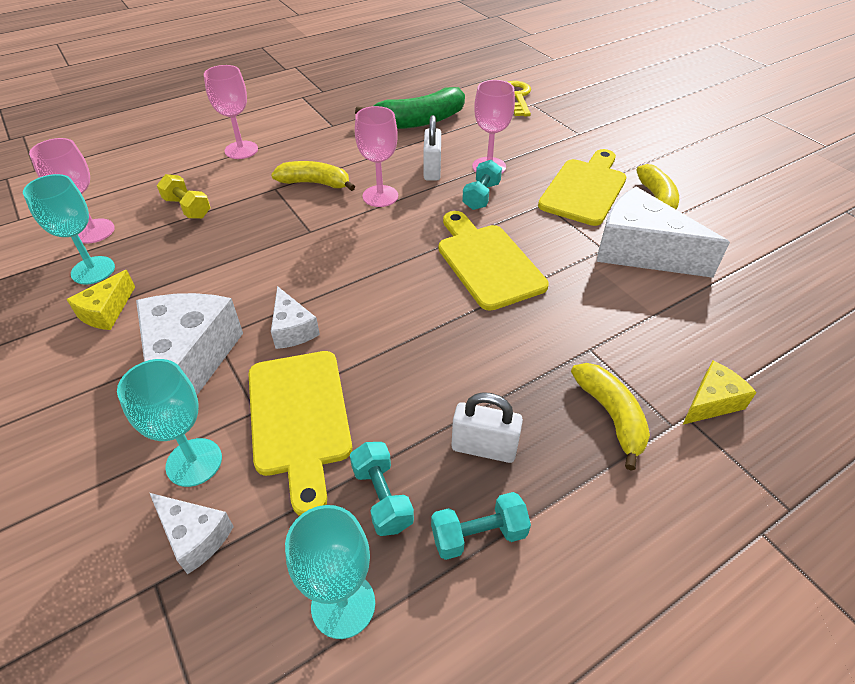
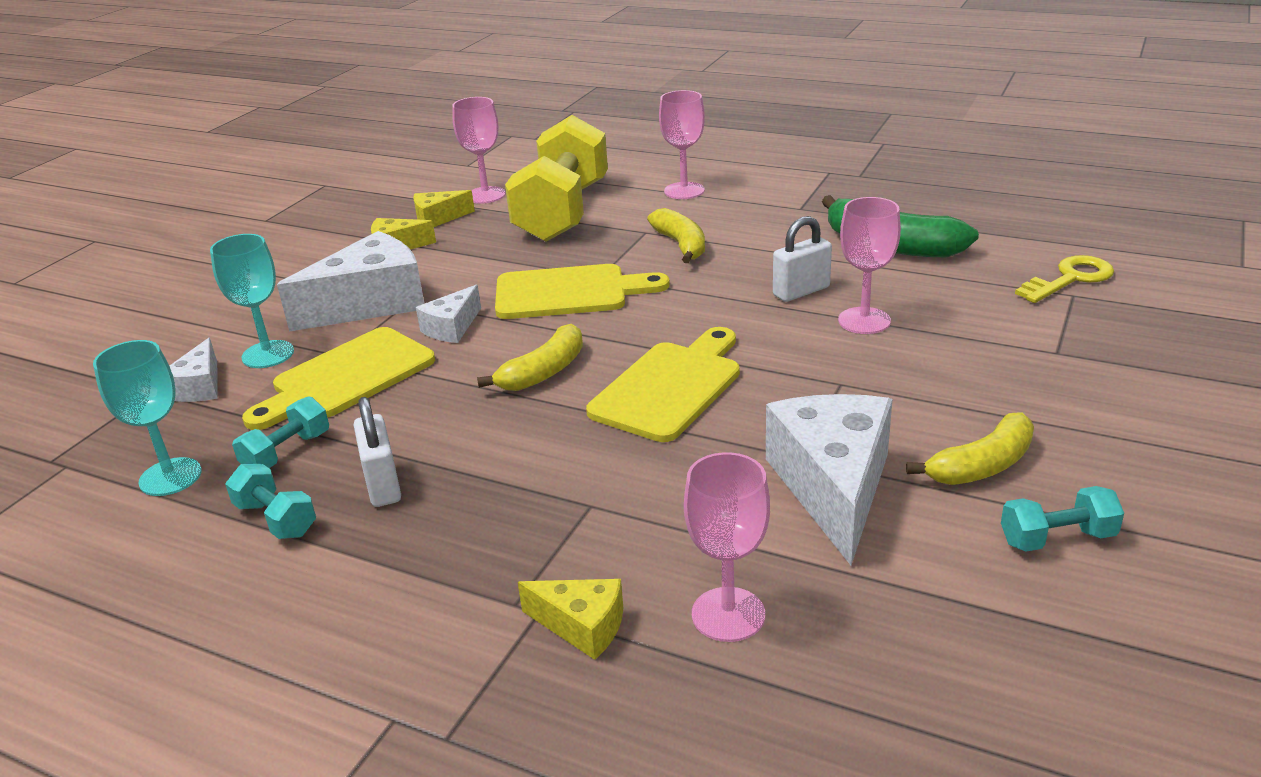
camera: 60 degrees right, 15 degrees down
turquoise goblet [23,174,115,285] -> yellow cheese [413,190,475,227]
yellow dumbbell [157,174,211,219] -> yellow dumbbell [505,115,608,242], size x2.41
pink goblet [355,106,398,207] -> pink goblet moved to [684,452,770,642]
turquoise dumbbell [462,160,502,210] -> turquoise dumbbell moved to [1001,486,1124,552]
yellow cutting board [538,149,626,226] -> yellow cutting board moved to [495,264,670,319]
yellow banana [571,363,650,471] -> yellow banana moved to [477,324,583,391]

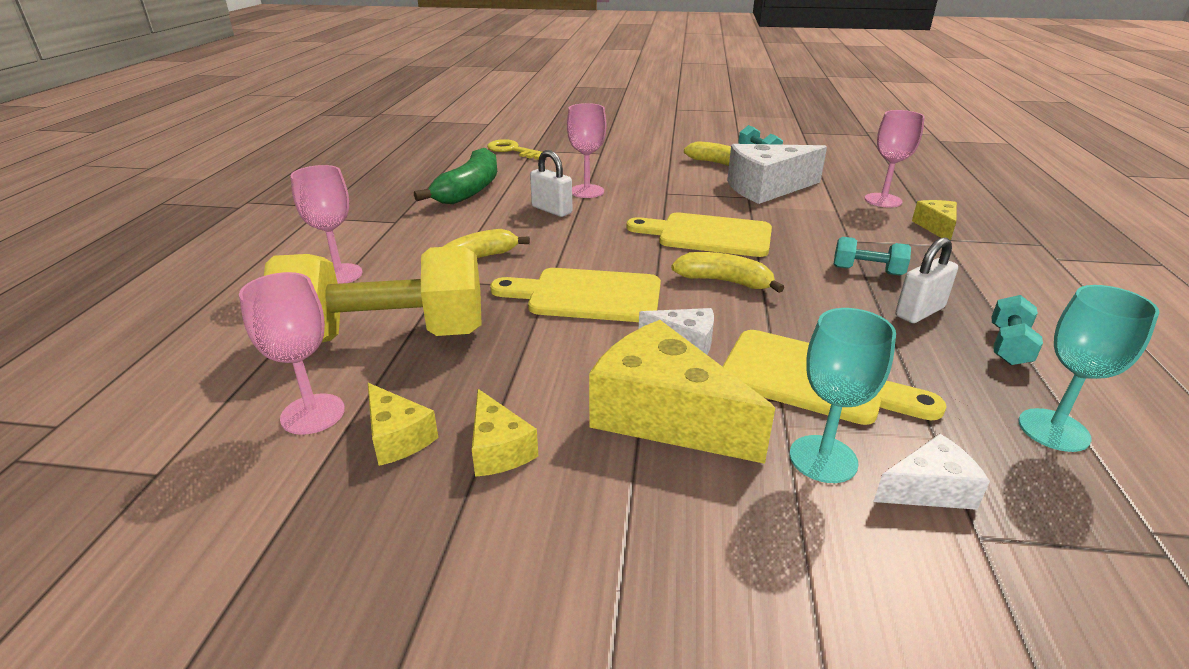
camera: 110 degrees left, 0 degrees up
turquoise dumbbell [232,396,329,468] -> turquoise dumbbell moved to [833,237,911,276]
white cheese [277,231,424,332] -> yellow cheese [589,320,775,464]
yellow cutting board [495,264,670,319] -> yellow cutting board turned 60 degrees counterclockwise [490,268,661,322]

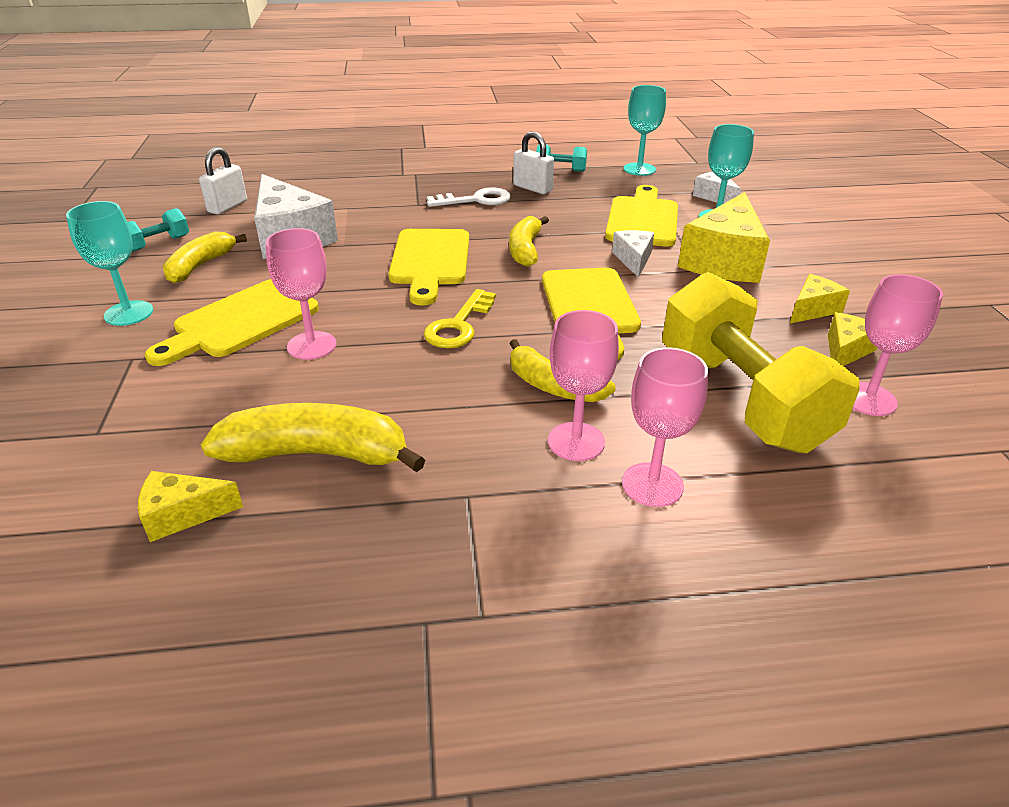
camera: 105 degrees left, 5 degrees up
green banana [414,148,497,204] -> yellow banana [201,403,425,472]
yellow key [487,139,542,160] -> yellow key moved to [424,289,496,348]
white padlock [530,150,572,217] -> white padlock moved to [199,147,247,215]
turquoise dumbbell [833,237,911,276] -> white key [427,187,511,207]
pink goblet [865,110,925,208] -> pink goblet moved to [548,310,619,461]
yellow cheese [912,200,957,241] -> yellow cheese moved to [138,471,243,542]
none -> turquoise goblet [66,201,153,326]
none -> yellow cutting board [145,279,319,366]

